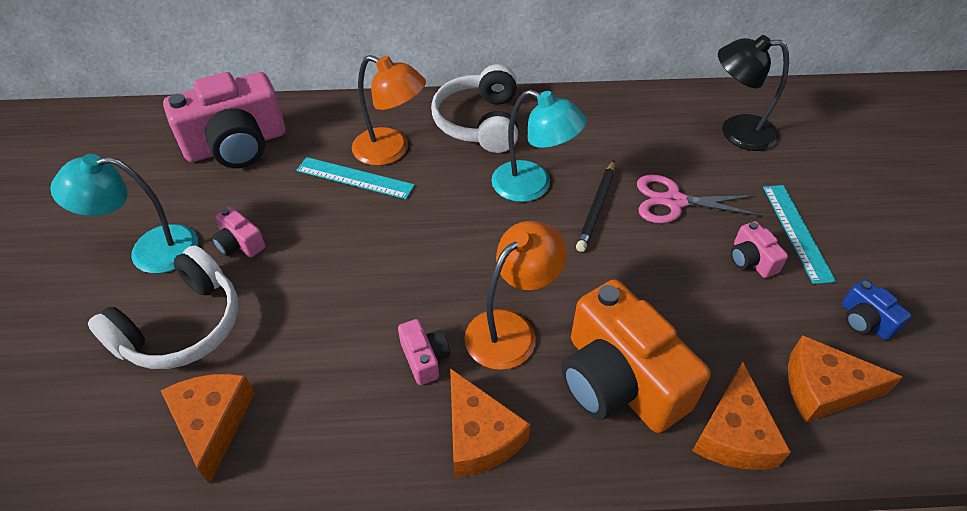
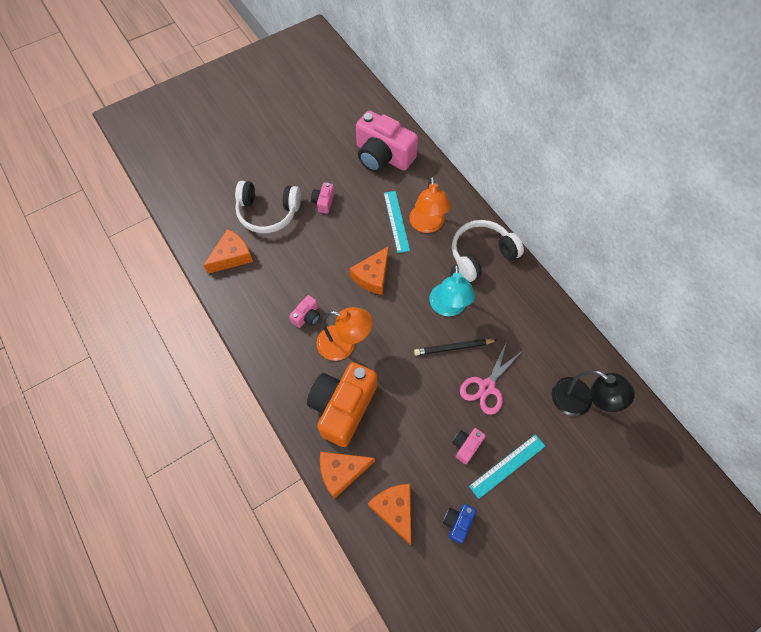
camera: 60 degrees right, 15 degrees up
turquoise lamp [50,154,198,273] -> none
orange cheese [450,368,530,478] -> orange cheese moved to [349,246,389,295]
pink scissors [637,175,761,223] -> pink scissors turned 120 degrees counterclockwise [460,341,522,415]
black lamp [718,35,789,151] -> black lamp turned 150 degrees clockwise [552,370,635,416]

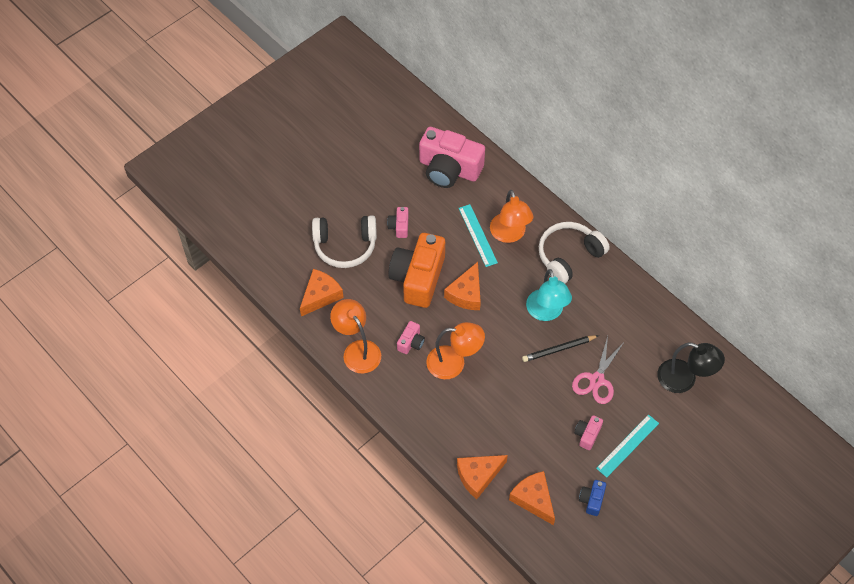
camera: 10 degrees left, 5 degrees down
orange camera [307,362,377,447] -> orange camera moved to [388,233,445,308]
none -> orange lamp [330,299,381,374]

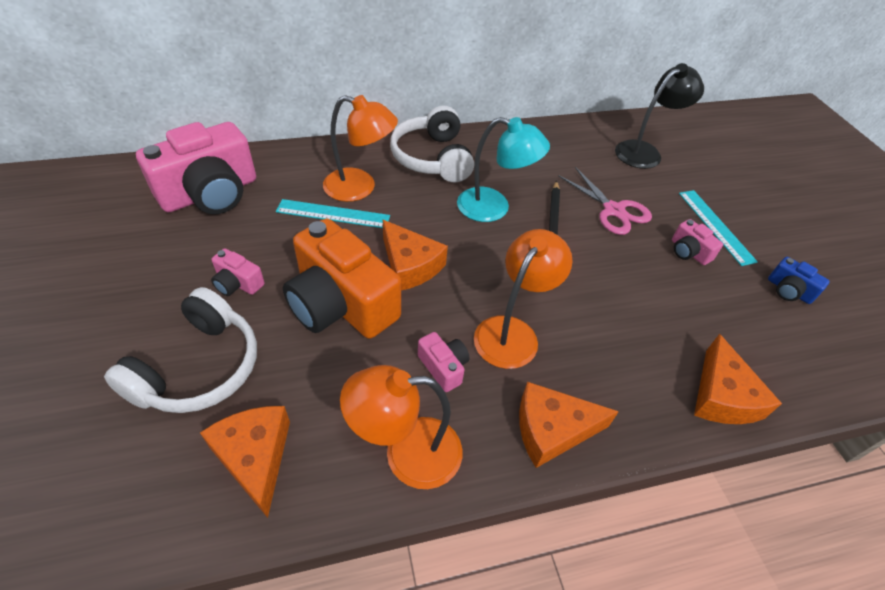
camera: 65 degrees left, 10 degrees down
orange cheese [509,471,555,525] -> orange cheese moved to [519,382,619,468]

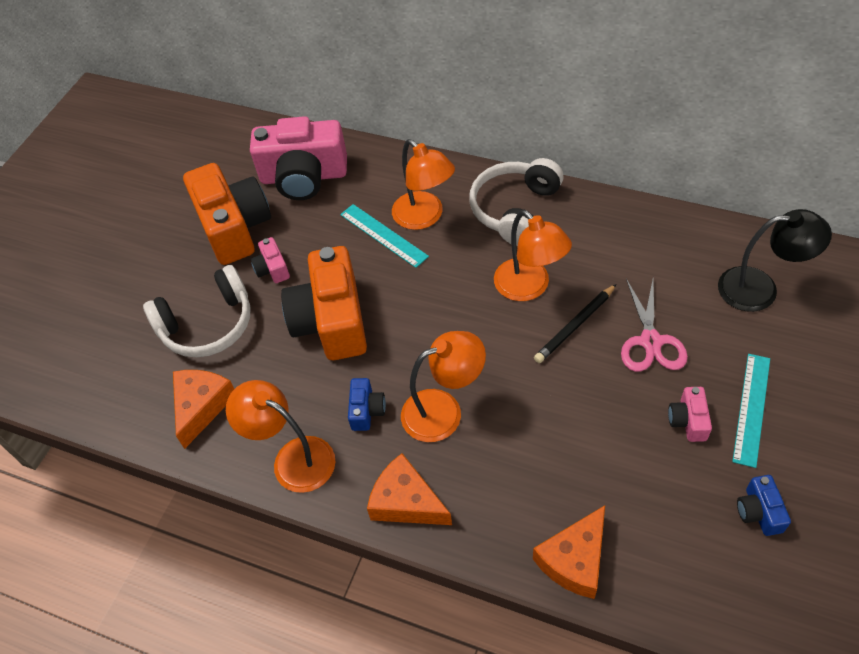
camera: 45 degrees right, 5 degrees up
orange cheese [383,220,448,290] -> none
pink camera [418,332,469,392] -> blue camera [348,378,386,431]
turquoise lamp [457,117,550,222] -> orange lamp [494,210,572,301]
none -> orange camera [183,163,271,265]

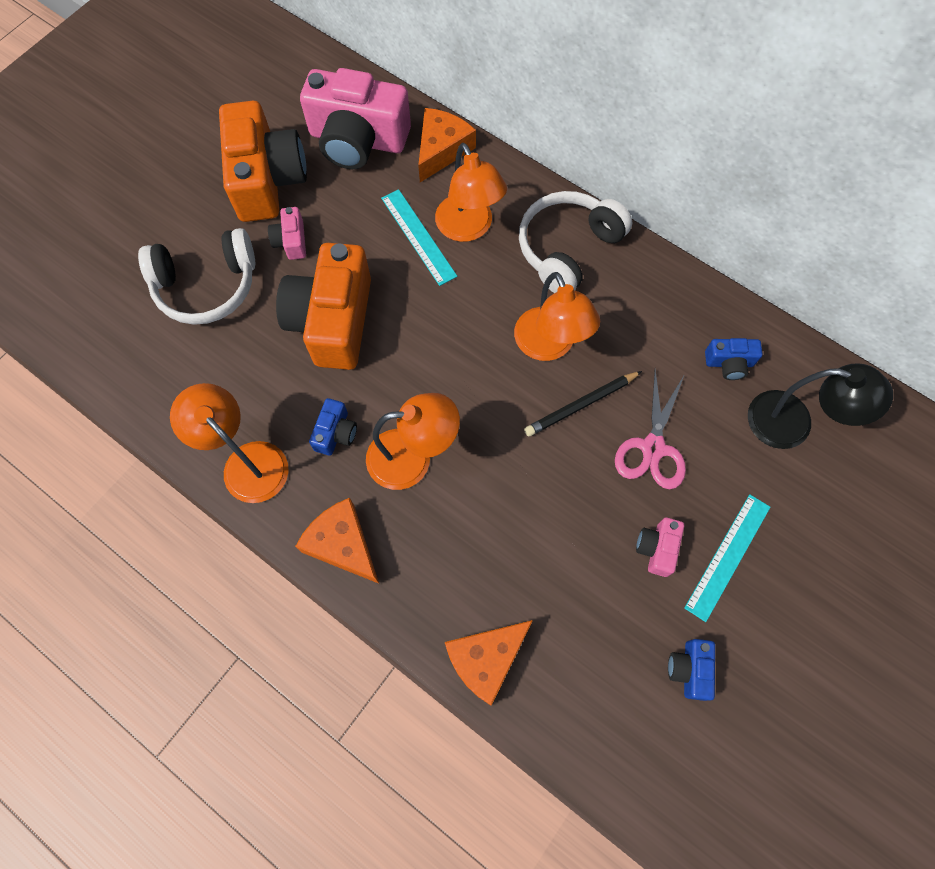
camera: 10 degrees right, 15 degrees up
orange cheese [173,370,234,449] -> orange cheese moved to [418,108,476,182]
none -> blue camera [705,338,762,380]

